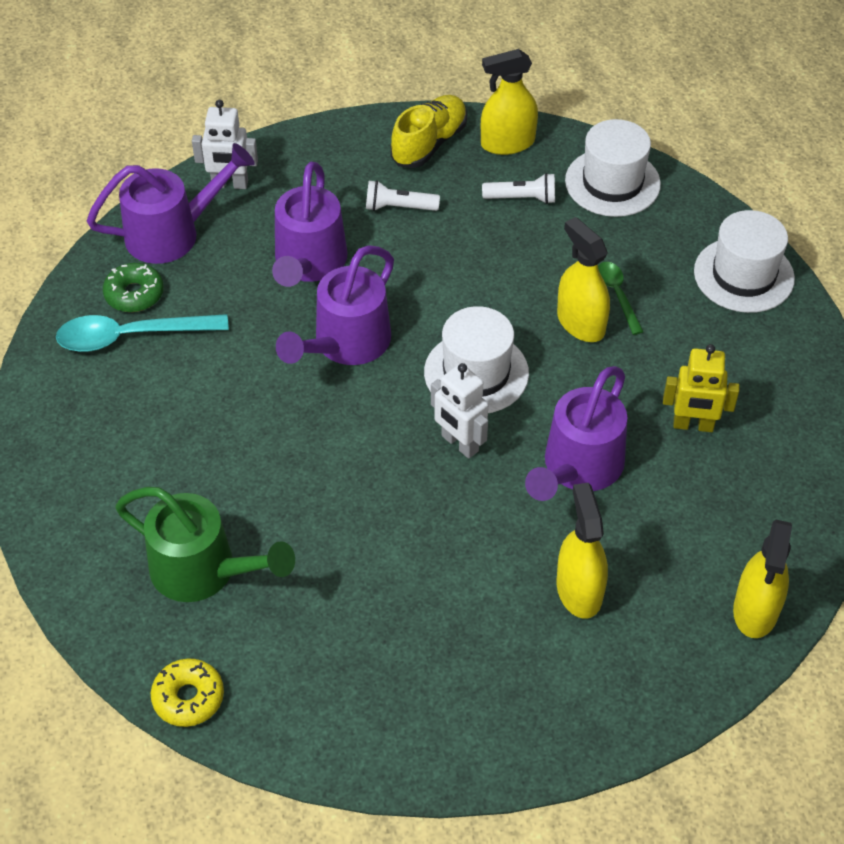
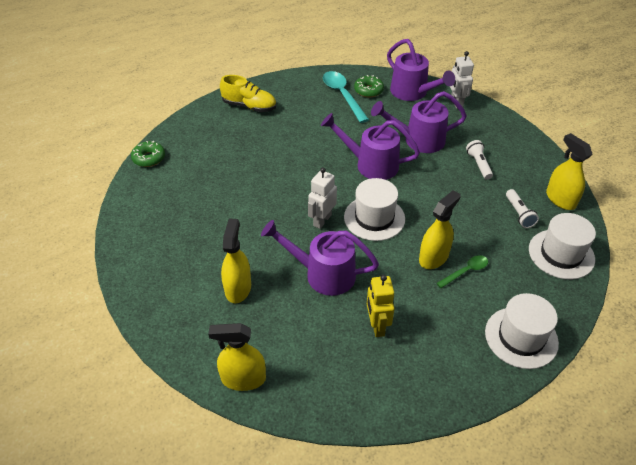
camera: 75 degrees right, 5 degrees down
green watering can [115,487,295,602] -> none
yellow donut [151,658,224,727] -> green donut [131,141,165,167]
yellow shoe [391,95,467,168] -> yellow shoe moved to [220,75,276,112]
yellow spray bottle [557,483,608,618] -> yellow spray bottle turned 60 degrees counterclockwise [221,218,251,303]

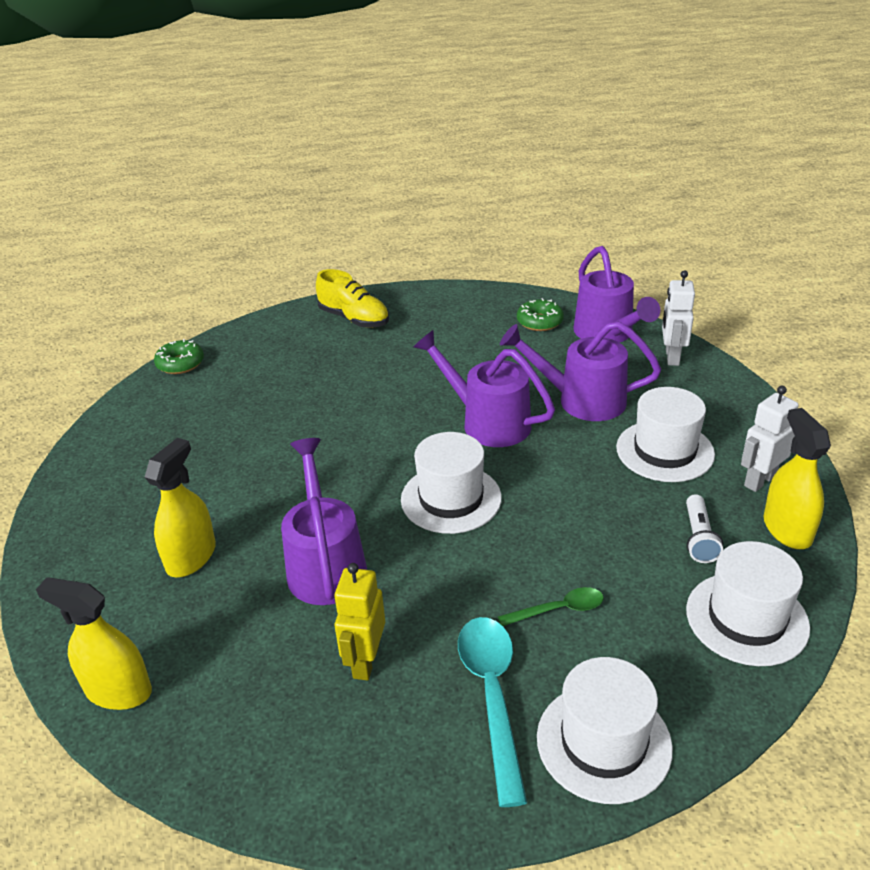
camera: 20 degrees right, 10 degrees down
purple watering can [261,220,379,296] -> purple watering can turned 45 degrees clockwise [281,438,367,605]
white robot [308,168,337,229] -> white robot moved to [741,386,799,492]
turquoise spoon [323,71,369,123] -> turquoise spoon moved to [458,617,527,807]
yellow spray bottle [419,190,461,269] -> none
white flashlight [466,140,493,180] -> white hat [616,387,715,482]

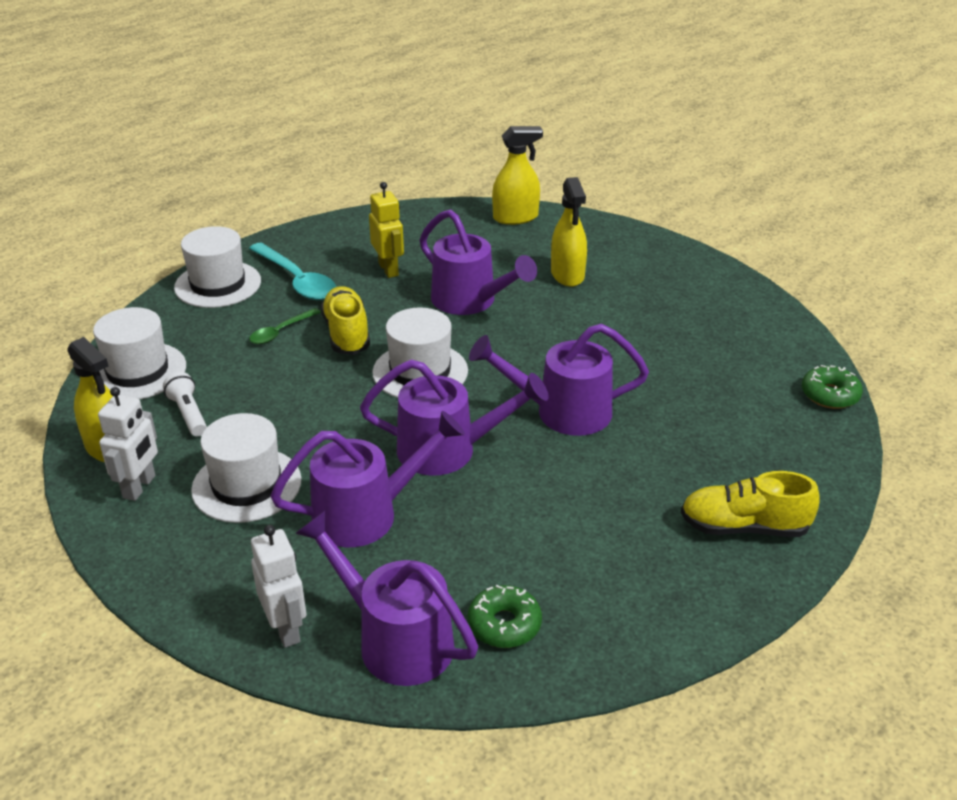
camera: 145 degrees right, 0 degrees up
none -> yellow shoe [321,286,370,355]
none -> purple watering can [469,324,649,436]

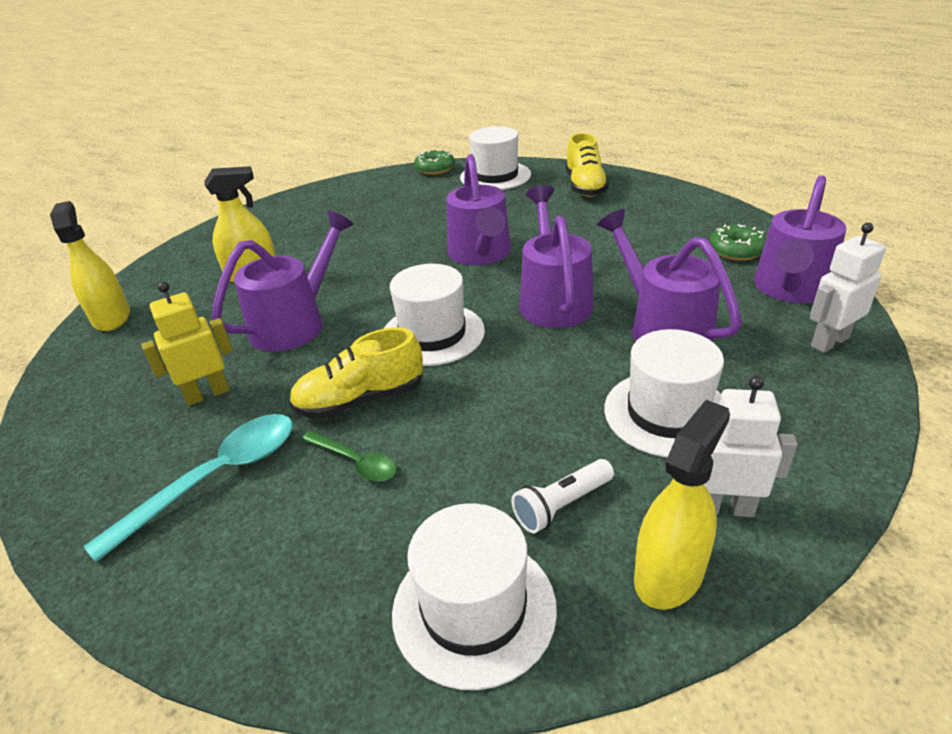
camera: 95 degrees left, 0 degrees up
white hat [174,226,261,308] -> white hat moved to [460,126,531,190]

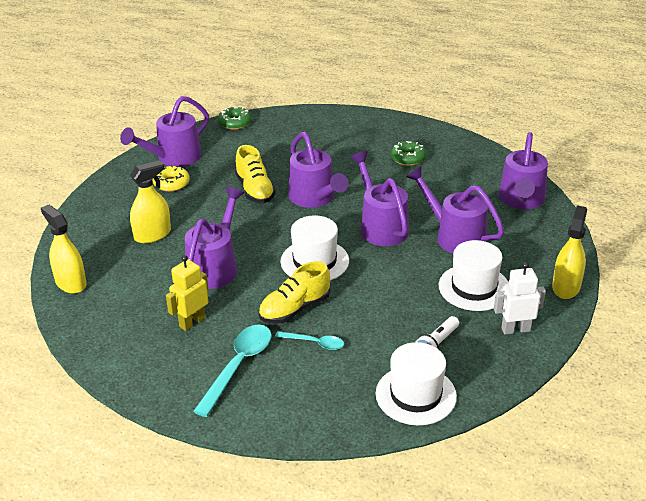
camera: 20 degrees left, 0 degrees up
green spoon [301,430,397,482] -> turquoise spoon [275,331,344,350]
white hat [460,126,531,190] -> none
yellow shoe [565,133,609,197] -> yellow shoe moved to [235,145,276,203]
yellow spray bottle [634,400,730,610] -> yellow spray bottle moved to [552,205,587,299]
green donut [709,224,766,261] -> green donut moved to [391,141,426,166]
white robot [810,223,886,353] -> none
none -> purple watering can [120,96,209,167]
none -> yellow donut [153,165,190,192]

